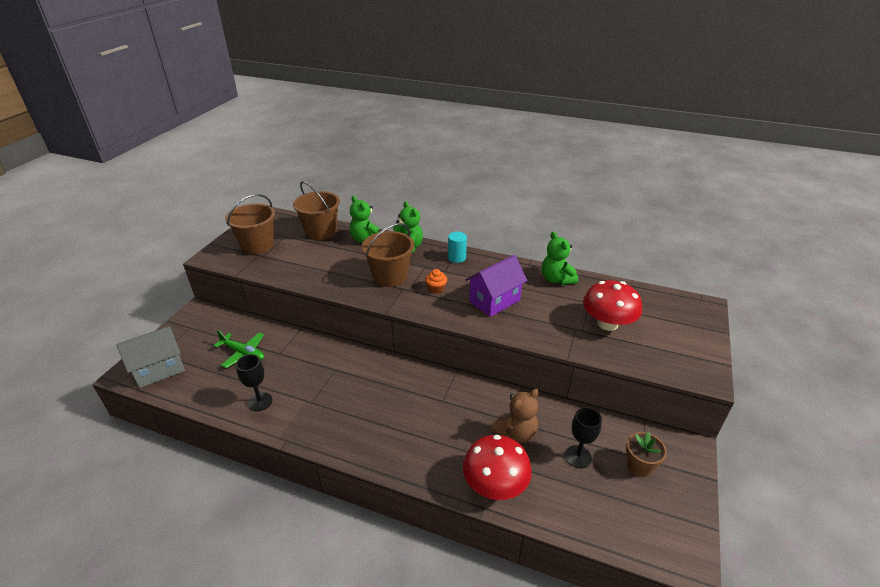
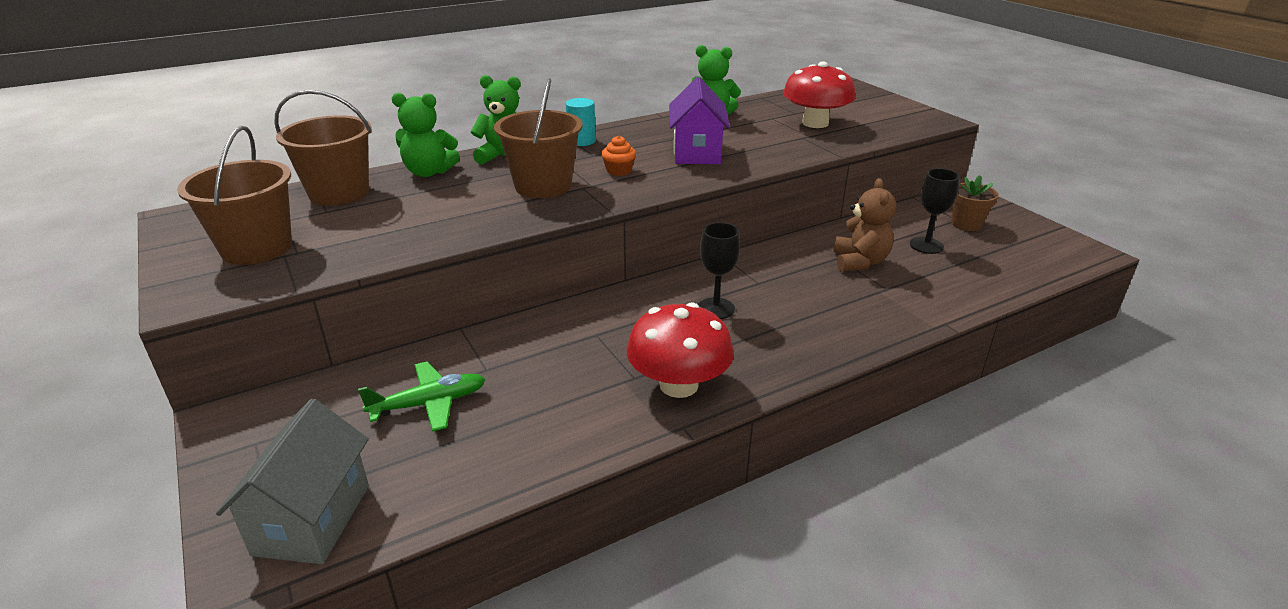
camera: 50 degrees left, 5 degrees down
black goblet [236,354,272,411] -> black goblet moved to [698,222,740,319]
red mushroom [463,435,532,500] -> red mushroom moved to [627,302,734,398]

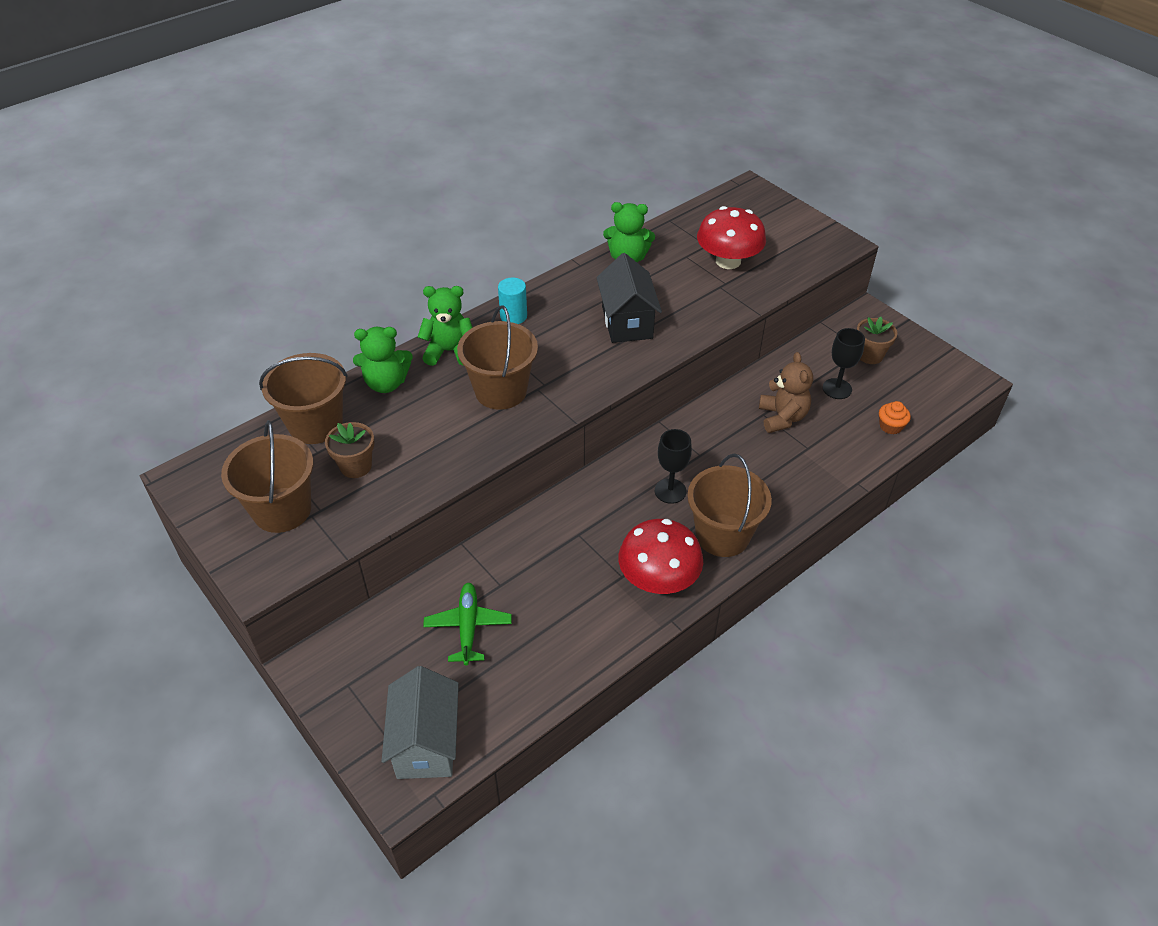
camera: 10 degrees left, 15 degrees up
green plane [358,361,486,432] -> green plane turned 60 degrees counterclockwise [423,583,512,666]
orange cupcake [602,136,636,176] -> orange cupcake moved to [879,401,911,434]
purple house [669,77,730,164] -> black house [596,253,662,343]
none -> brown flower pot [325,422,374,478]
none -> brown bucket [687,454,772,557]

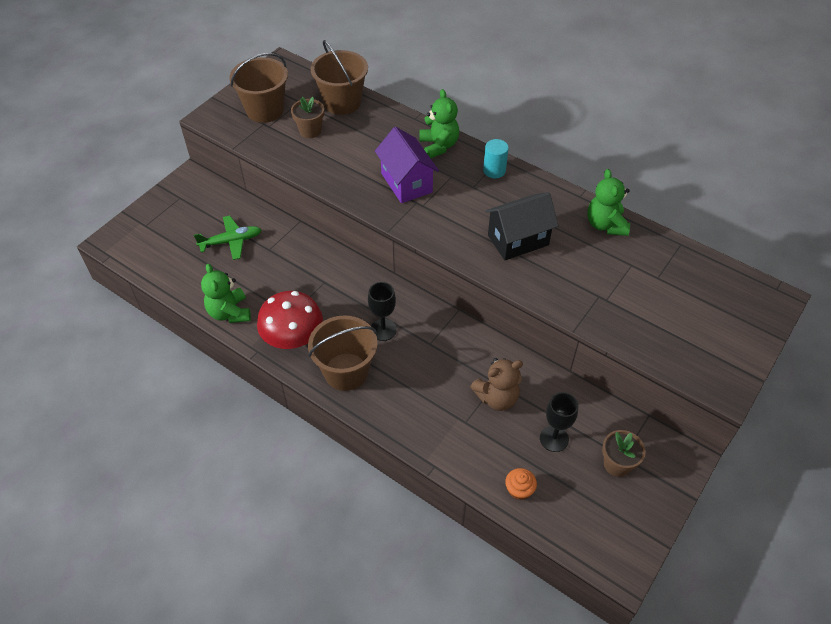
camera: 75 degrees right, 5 degrees up
green teddy bear [353,327,413,393] -> green teddy bear moved to [201,263,251,323]
grey house [382,666,459,779] -> none
brown bucket [457,305,538,410] -> purple house [375,127,439,203]
red mushroom [697,206,766,269] -> none

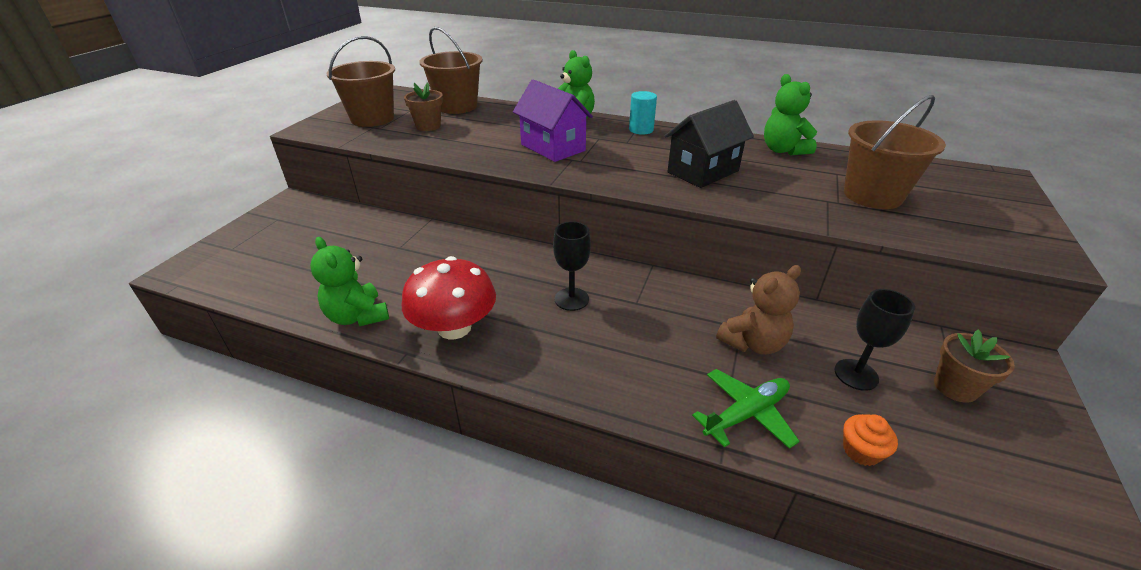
camera: 15 degrees left, 15 degrees down
green plane [194,215,262,260] -> green plane moved to [692,369,800,449]
brown bucket [308,315,378,391] -> brown bucket moved to [844,95,946,209]

